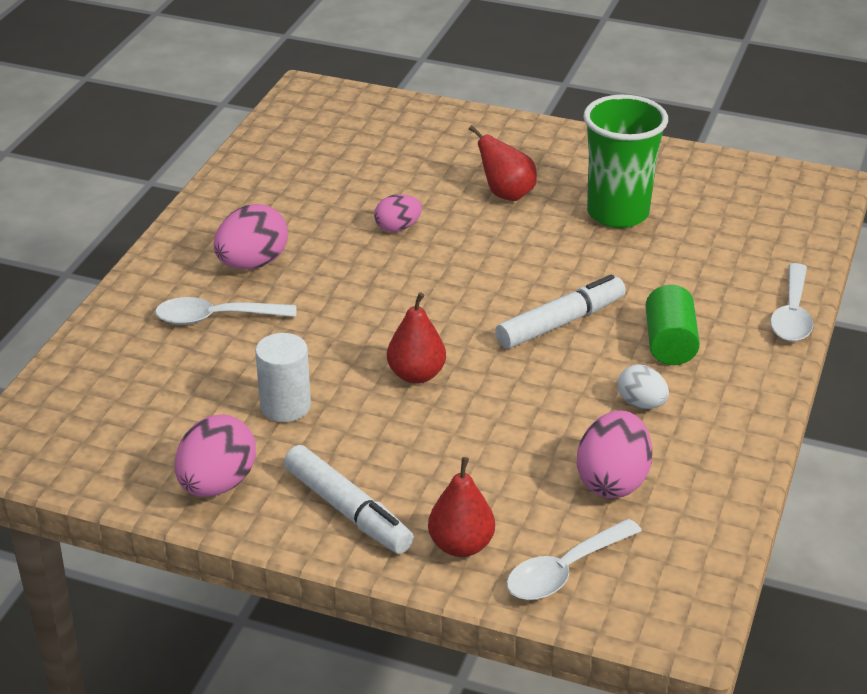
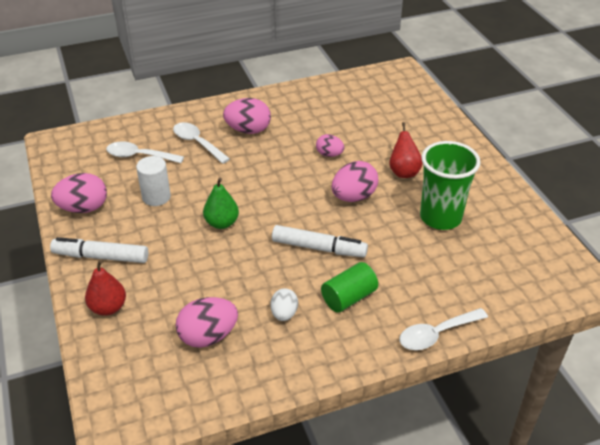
camera: 50 degrees right, 5 degrees up
white marker [284,445,414,554] -> white marker turned 90 degrees clockwise [50,237,148,263]
red pear [387,292,446,384] -> green pear [203,178,239,229]
white spoon [506,518,642,600] -> white spoon moved to [106,141,184,163]
none -> pink egg [331,161,378,202]

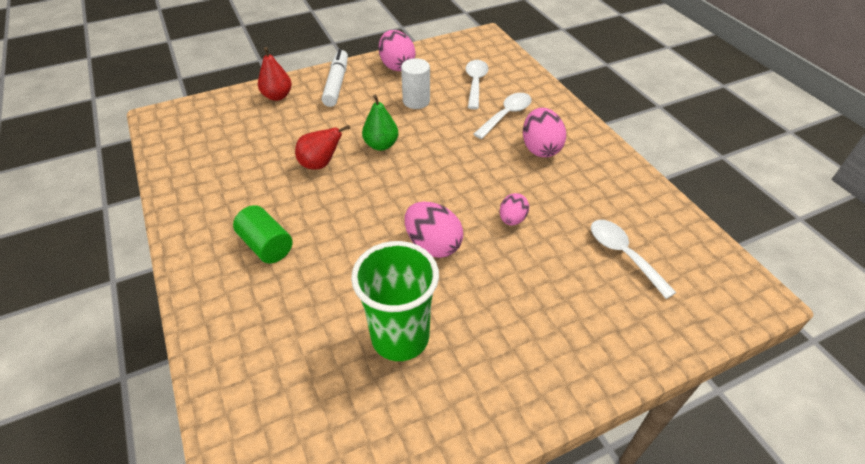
camera: 85 degrees right, 5 degrees up
pink egg [176,297,238,348] -> none
white egg [270,288,298,321] -> none
white marker [272,225,368,257] -> none
red pear [389,122,423,178] -> red pear moved to [295,125,350,169]
white spoon [399,308,488,350] -> white spoon moved to [591,220,677,299]

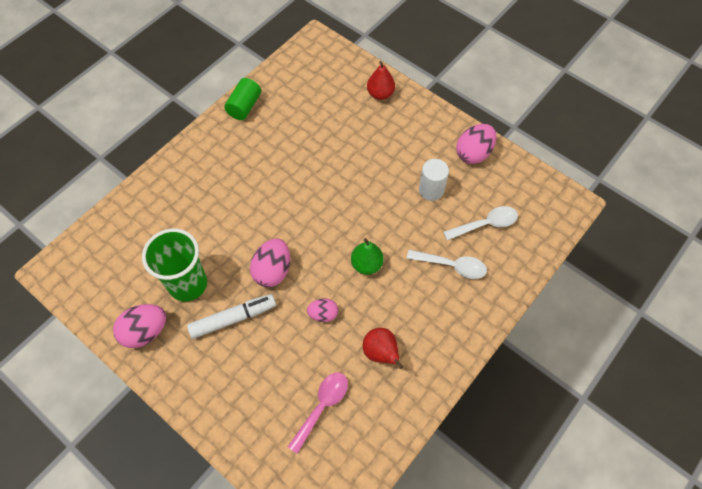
camera: 65 degrees right, 15 degrees up
green cylinder [233,205,292,264] -> green cylinder moved to [224,78,261,120]
red pear [295,125,350,169] -> red pear moved to [363,328,403,369]
white marker [322,49,348,107] -> white marker moved to [187,294,276,339]
green pear [362,95,398,151] -> green pear moved to [351,238,384,275]
pink egg [523,108,566,157] -> pink egg moved to [113,304,166,348]
white spoon [591,220,677,299] -> pink spoon [288,373,348,454]

